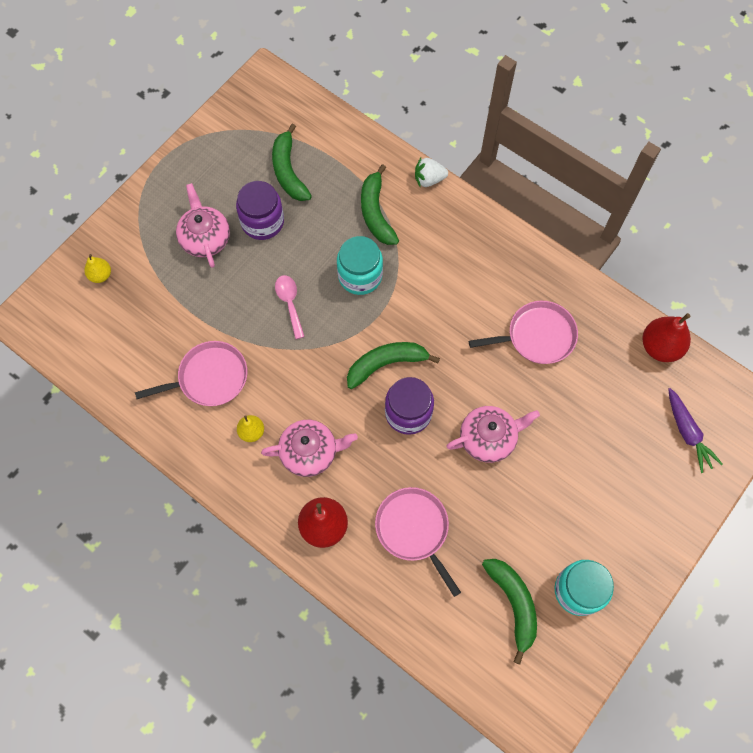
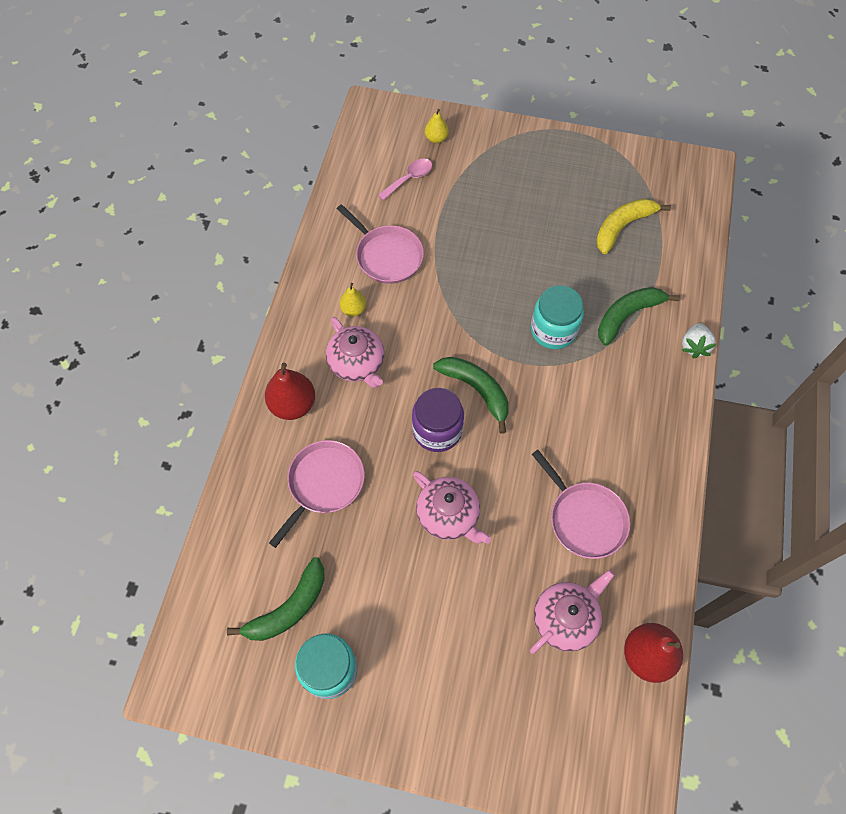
camera: 65 degrees right, 5 degrees down
pink teapot [176,183,230,268] -> pink teapot moved to [530,570,615,654]
purple jar [236,181,284,240] -> none
green banana [272,124,312,201] -> yellow banana [596,198,671,254]
pink spoon [275,275,305,339] -> pink spoon moved to [378,159,432,201]
white strawberry [415,158,448,187] -> white strawberry turned 135 degrees counterclockwise [682,323,716,359]
purple carrot [668,388,722,473] -> none

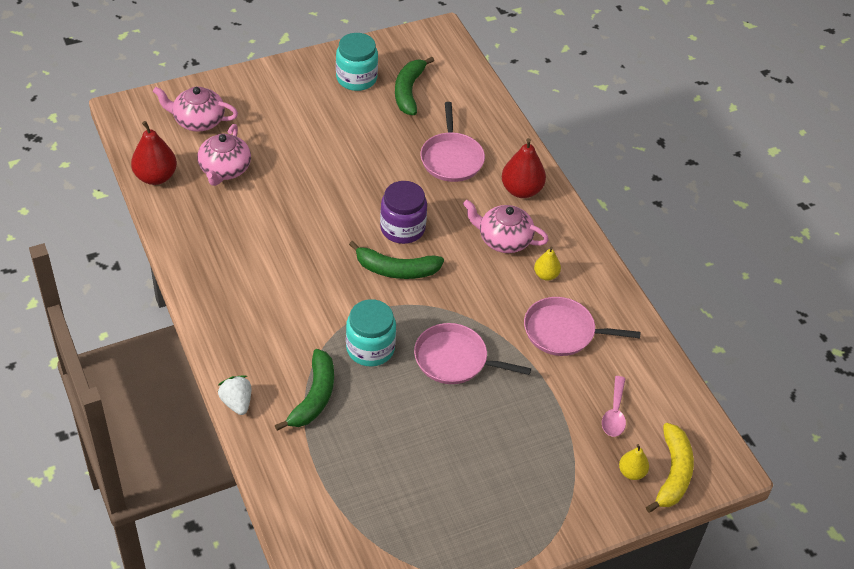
camera: 140 degrees right, 15 degrees down
pink teapot [413,471,491,544] -> pink teapot moved to [153,87,238,132]
pink pan [532,450,630,559] -> pink pan moved to [414,323,531,384]
yellow banana [596,198,671,254] -> yellow banana moved to [646,423,694,513]

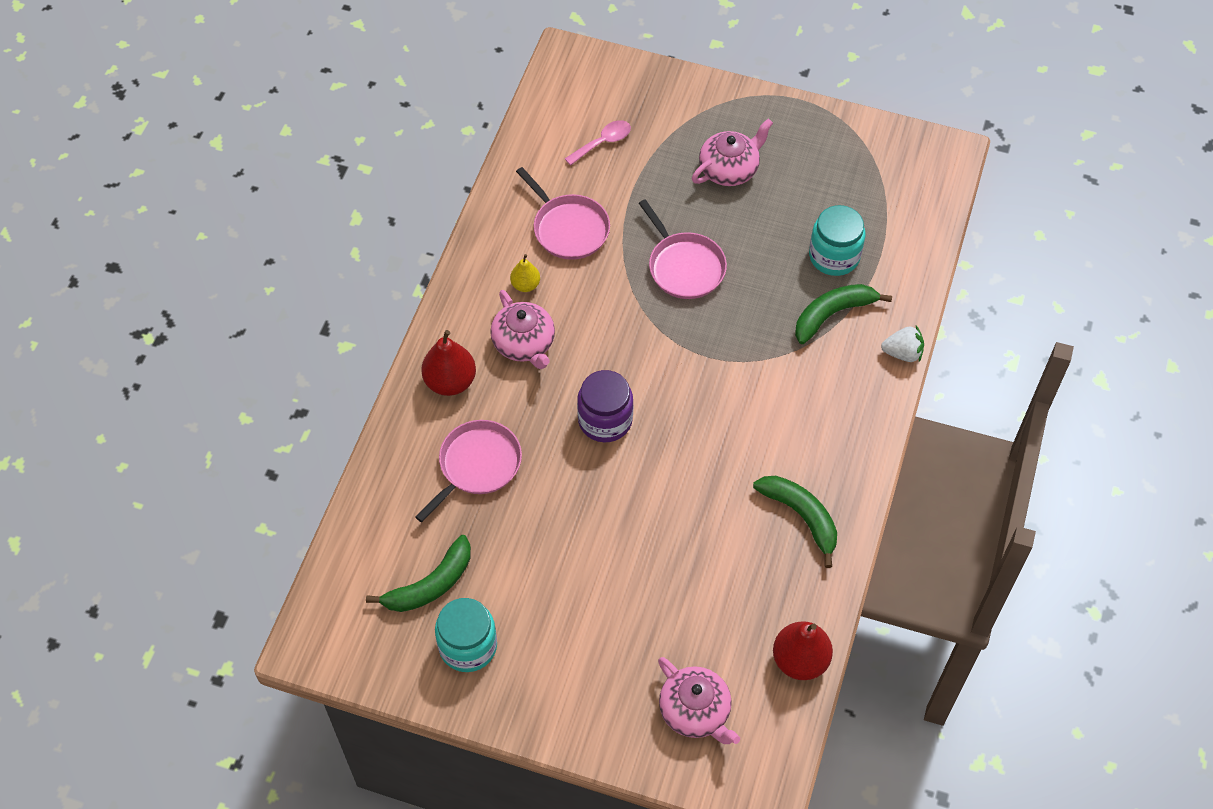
camera: 135 degrees left, 10 degrees up
pink teapot [197,124,251,186] -> pink teapot moved to [692,119,773,186]
white strawberry [218,375,251,415] -> white strawberry turned 105 degrees counterclockwise [881,326,924,362]
turquoise jar [346,299,396,366] -> turquoise jar moved to [809,205,865,276]
green banana [349,241,444,279] -> green banana moved to [753,476,837,568]
yellow pear [619,444,649,480] -> none
yellow banana [646,423,694,513] -> none

